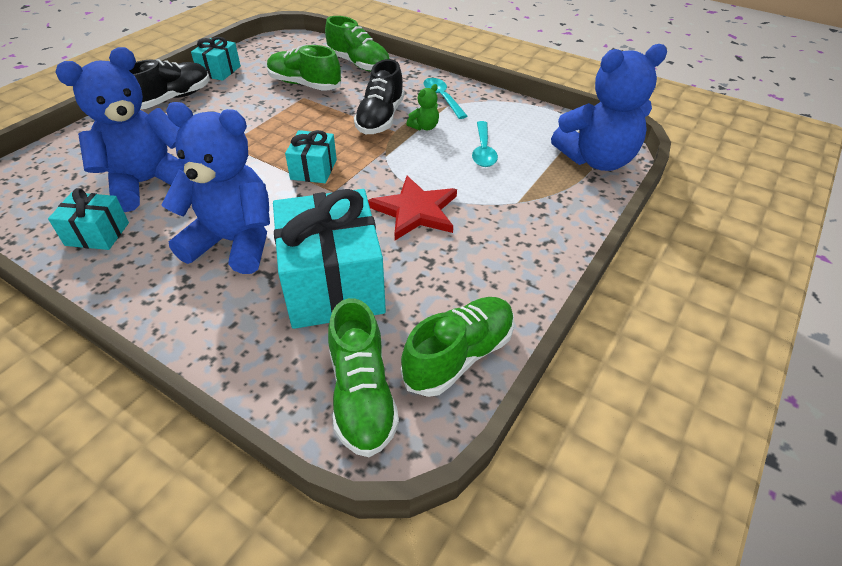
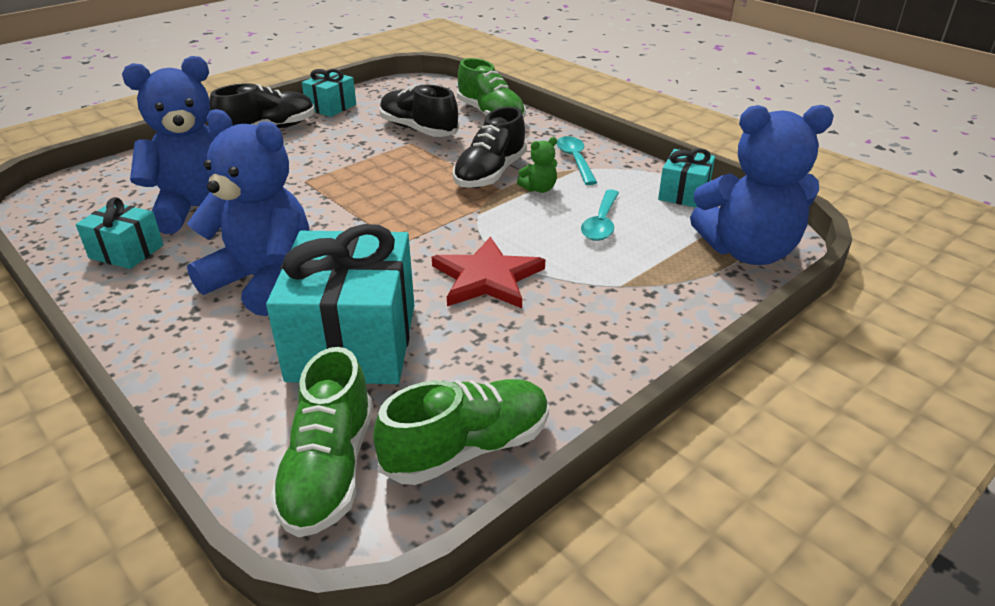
camera: 15 degrees right, 10 degrees down
green shoe [267,45,341,91] -> black shoe [379,84,459,137]
turquoise gift [285,130,337,183] -> turquoise gift moved to [658,148,715,207]

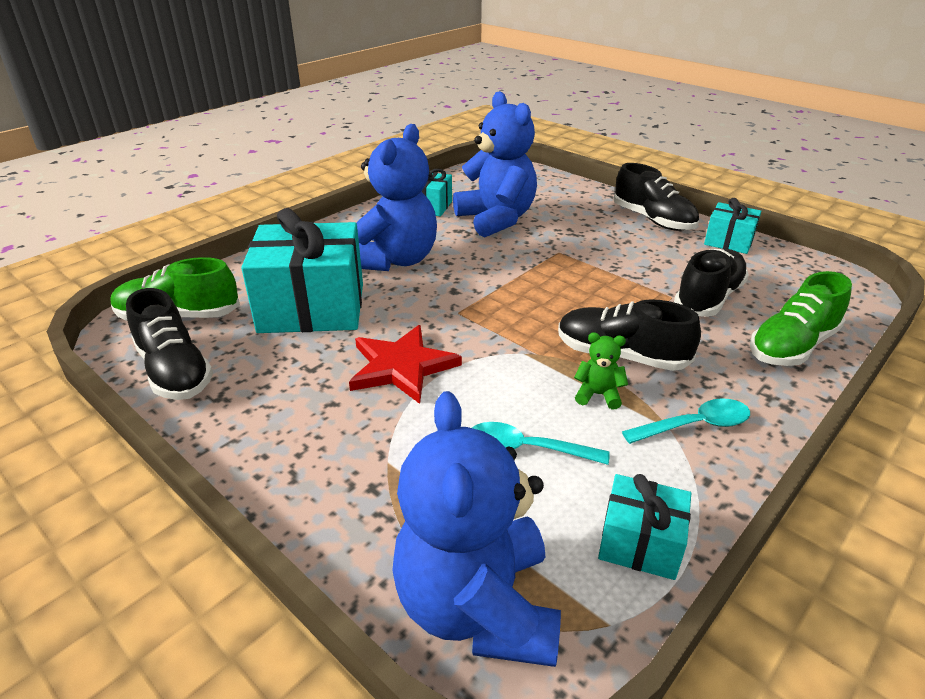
camera: 85 degrees right, 0 degrees up
green shoe [373,379,549,485] -> black shoe [126,288,213,400]
green teddy bear [517,137,557,193] -> green teddy bear turned 135 degrees clockwise [574,332,628,409]

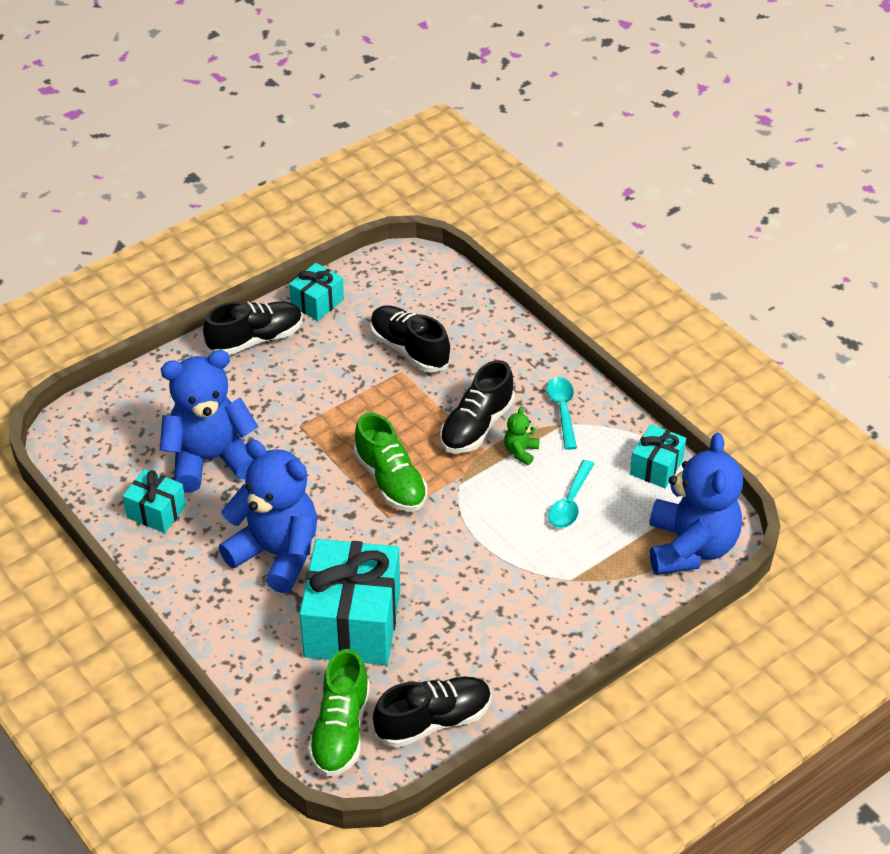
camera: 80 degrees left, 10 degrees up
red star [349,325,462,404] -> none
blue teddy bear [392,391,561,667] -> blue teddy bear turned 90 degrees counterclockwise [649,433,743,575]
green shoe [750,271,852,366] -> green shoe moved to [354,413,428,512]

